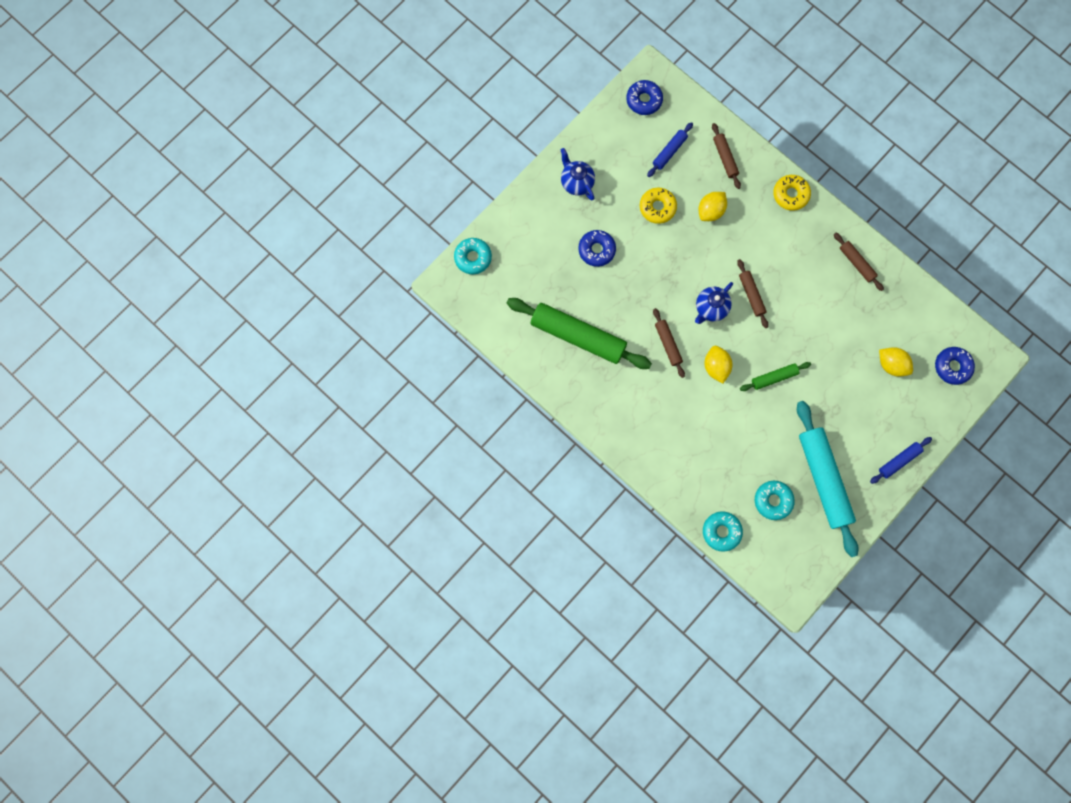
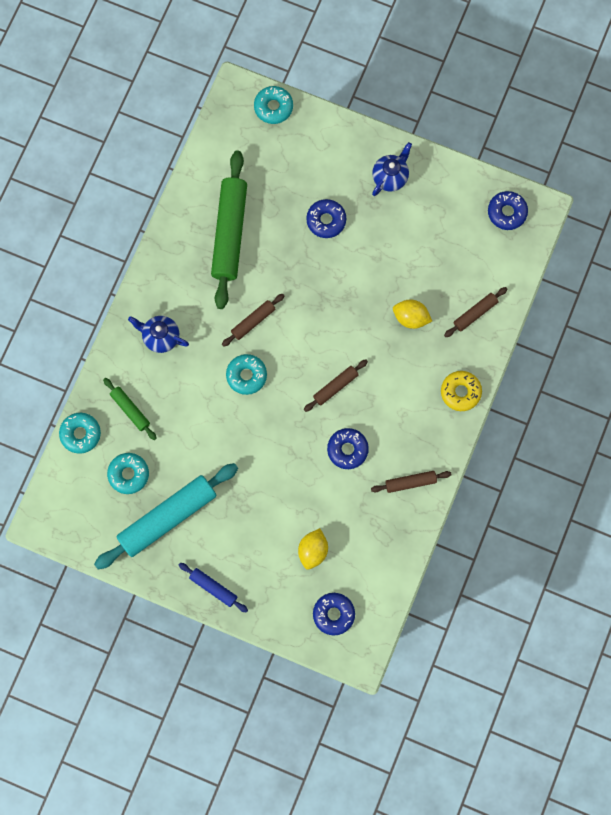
camera: 70 degrees right, 0 degrees up
yellow donut [640,188,677,224] -> none
blue rolling pin [647,122,693,177] -> none
blue teapot [695,282,733,324] -> blue teapot moved to [128,316,189,353]
yellow lemon [705,346,732,383] -> turquoise donut [226,354,267,395]
green rolling pin [740,362,811,391] -> green rolling pin moved to [103,378,157,440]
brown rolling pin [834,233,884,291] -> brown rolling pin turned 45 degrees clockwise [371,471,452,493]
none -> blue donut [327,428,369,469]

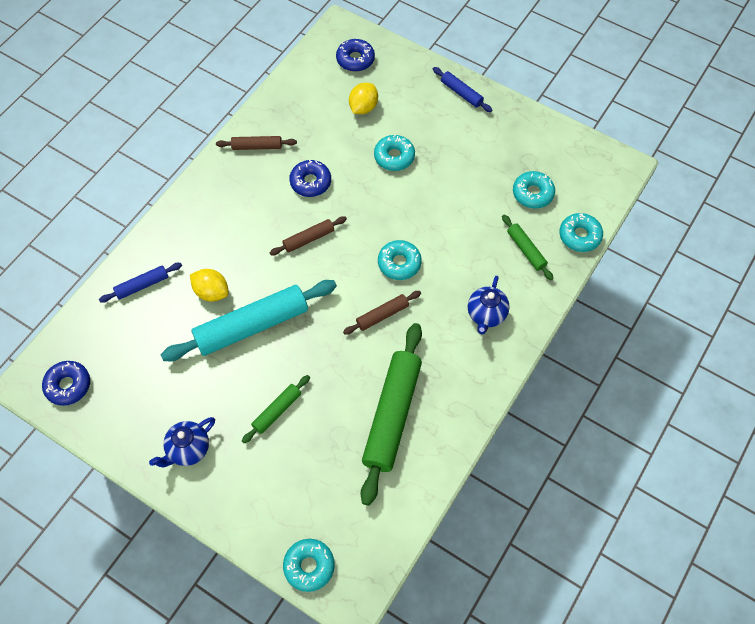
camera: 170 degrees left, 15 degrees down
turquoise rolling pin [94,463,238,569] -> turquoise rolling pin moved to [161,280,337,361]
blue teapot [128,316,189,353] -> blue teapot turned 75 degrees clockwise [468,276,509,335]
blue donut [306,199,346,238] -> green rolling pin [242,375,310,444]
yellow donut [441,371,482,411] -> none
brown rolling pin [444,287,507,337] -> blue rolling pin [99,263,182,303]
none -> turquoise donut [374,135,415,171]

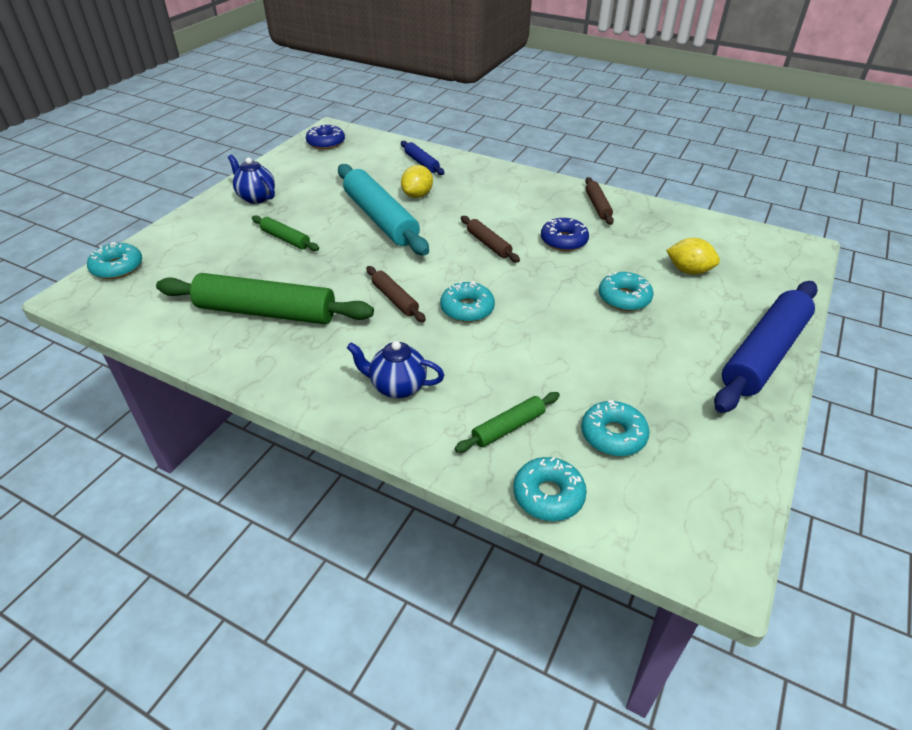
camera: 85 degrees right, 20 degrees down
blue donut [336,39,375,72] -> none
blue rolling pin [433,67,492,112] -> blue rolling pin [714,281,818,413], size x2.07

